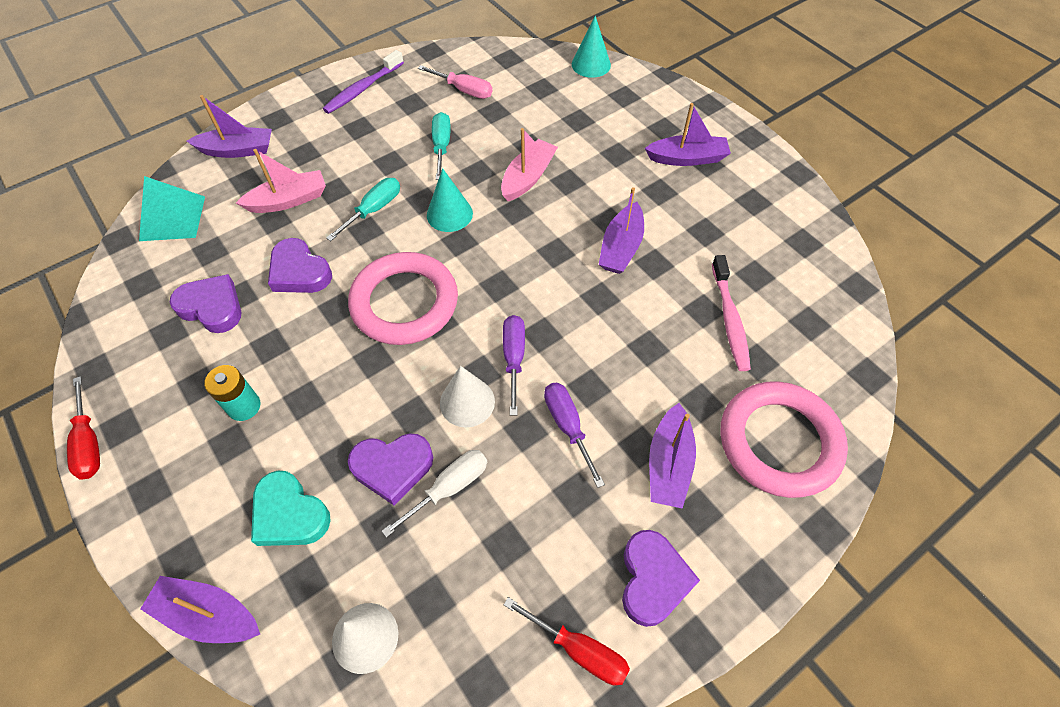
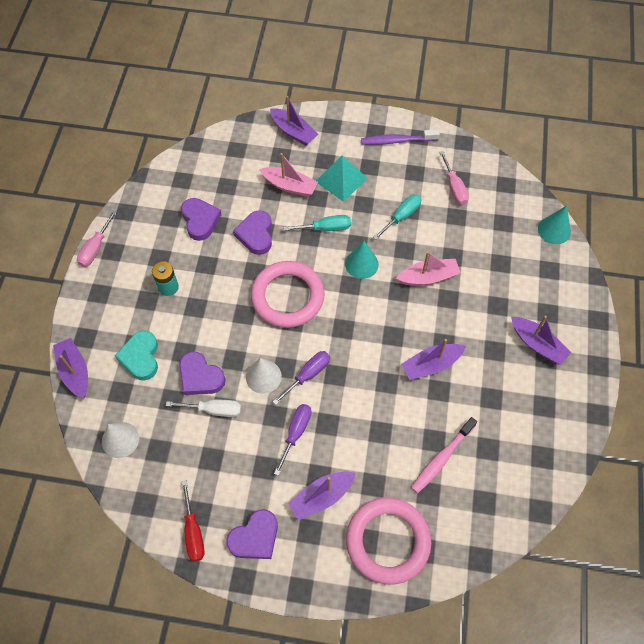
camera: 45 degrees right, 5 degrees up
red screwdriver [67,376,100,480] -> pink screwdriver [77,210,117,267]
turquoise pyramid [139,176,205,241] -> turquoise pyramid moved to [316,155,368,202]

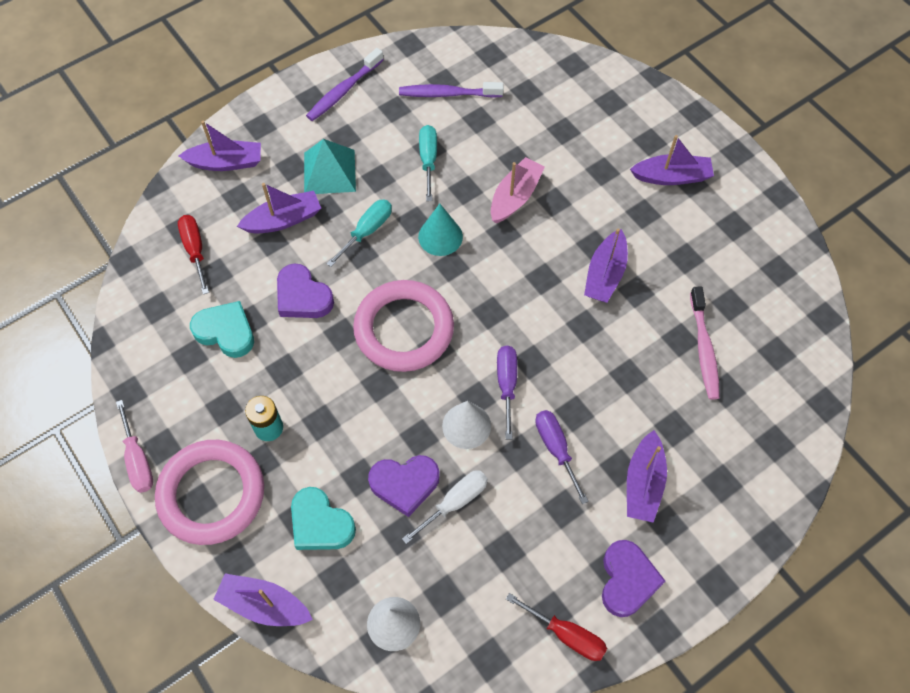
camera: 45 degrees left, 0 degrees up
purple heart [181,198,222,241] -> turquoise heart [190,301,254,358]
pink boat [259,153,318,197] -> purple boat [237,183,321,233]
pink ring [346,497,432,585] -> pink ring moved to [155,440,264,545]
pink screwdriver [439,151,469,205] -> purple toothbrush [399,82,503,98]
turquoise cone [538,206,571,244] -> none
none -> red screwdriver [178,215,209,294]

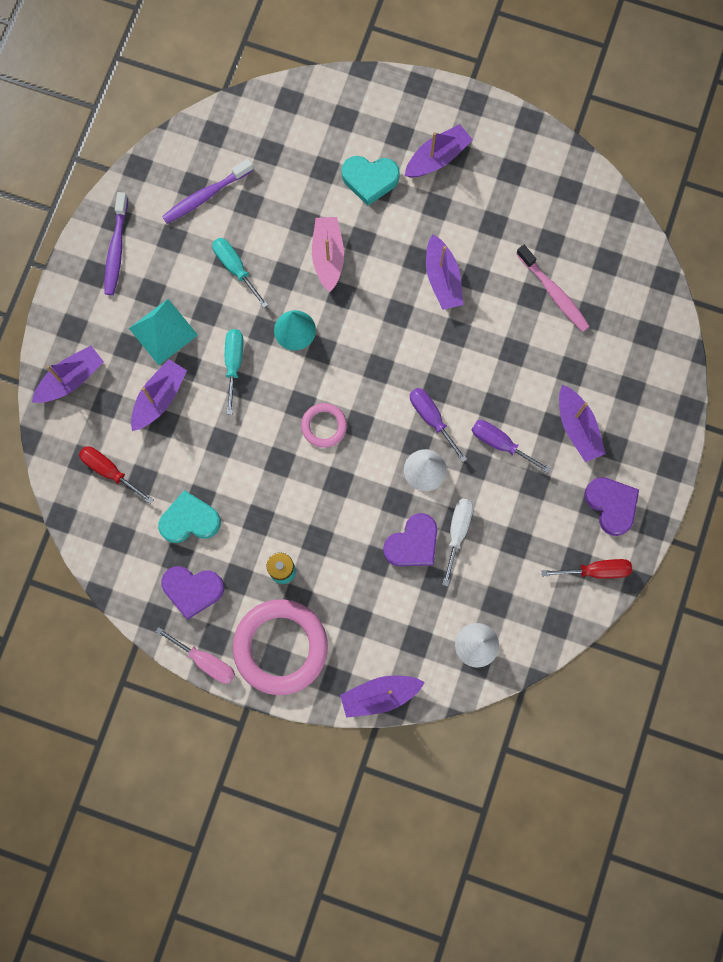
camera: 35 degrees left, 15 degrees up
purple heart [277,263,334,318] -> purple heart moved to [161,566,224,619]
turquoise heart [291,487,356,550] -> turquoise heart moved to [342,156,400,206]
pink ring [353,280,454,372] -> pink ring [301,403,347,448], size x0.50

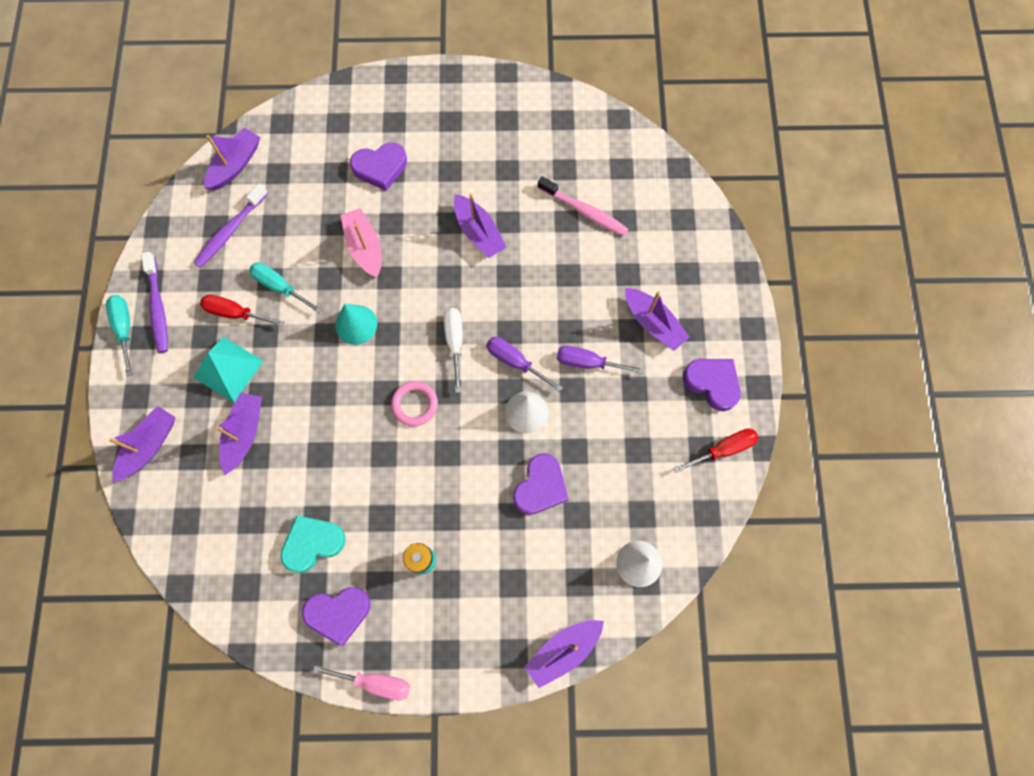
camera: 20 degrees left, 5 degrees down
red screwdriver [79,446,154,504] -> red screwdriver moved to [200,295,285,327]
turquoise screwdriver [225,329,243,415] -> turquoise screwdriver moved to [106,295,133,377]
pink ring [233,599,328,695] -> none
turquoise heart [342,156,400,206] -> purple heart [350,142,407,191]
purple boat [405,124,473,178] -> purple boat moved to [204,128,260,190]
white screwdriver [442,498,473,586] -> white screwdriver moved to [444,308,463,393]

